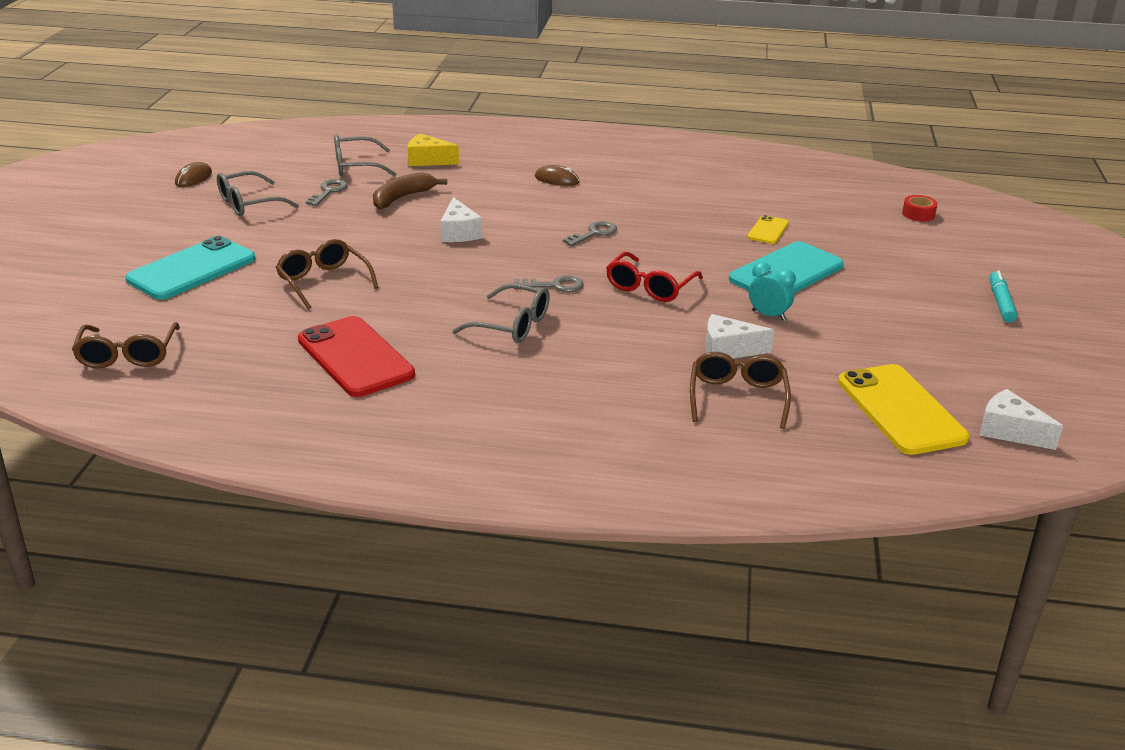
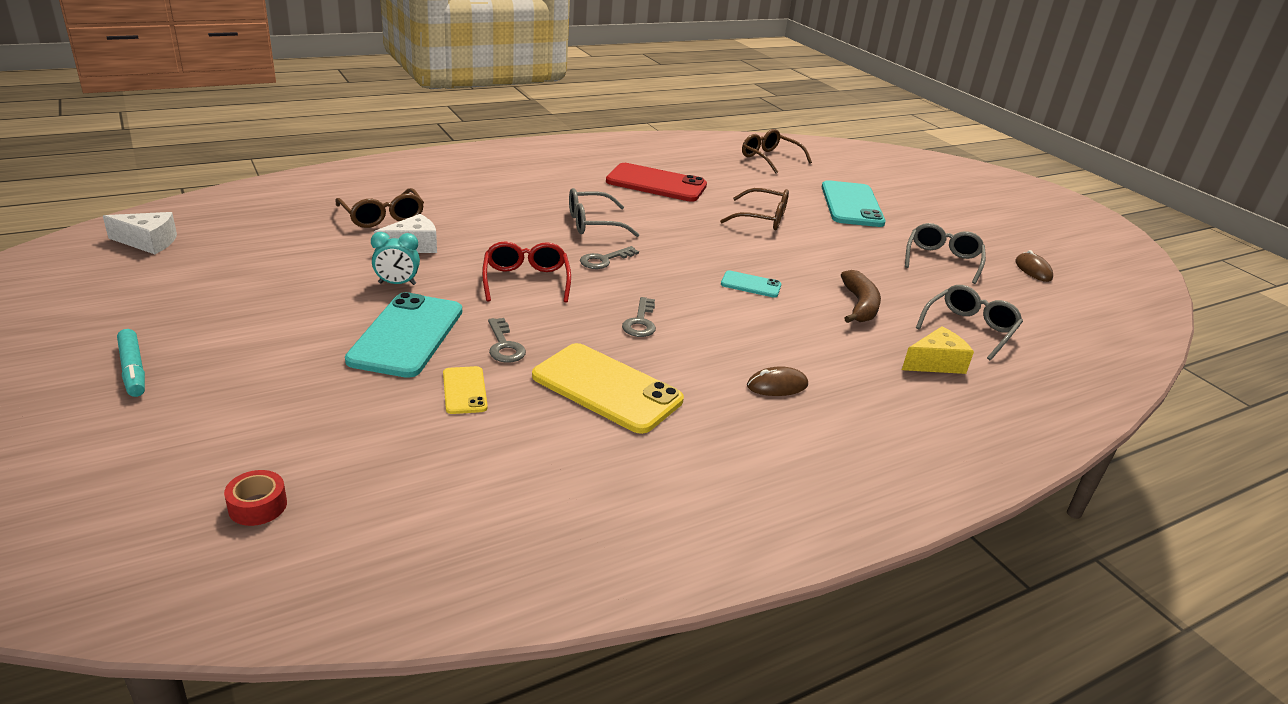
camera: 140 degrees right, 0 degrees up
grey key [306,179,348,206] -> grey key moved to [488,318,526,363]
white cheese [440,197,482,242] -> turquoise phone [721,270,781,298]
yellow phone [838,364,969,455] -> yellow phone moved to [532,343,684,434]

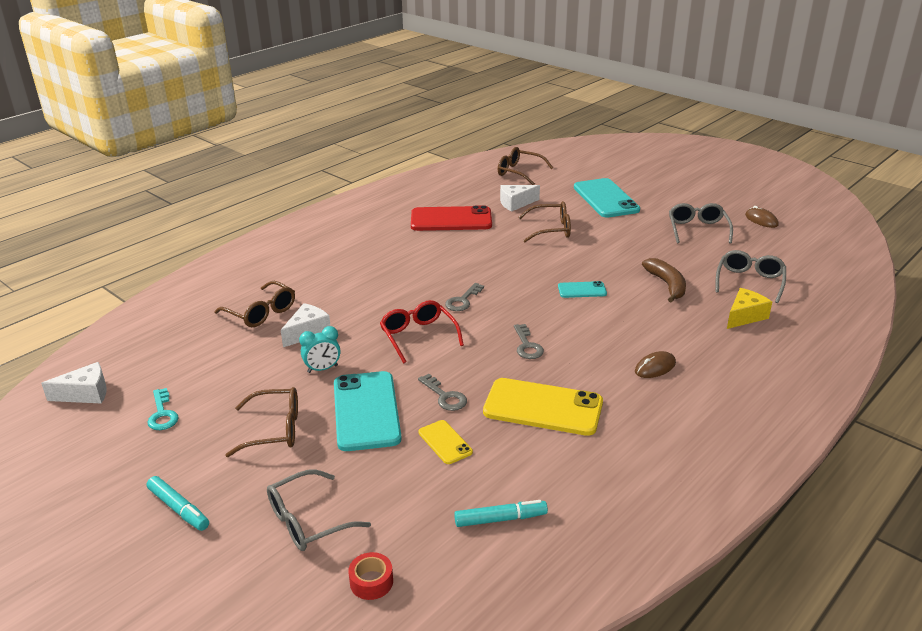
camera: 15 degrees left, 0 degrees up
grey glasses [569,188,640,237] -> grey glasses moved to [267,470,371,551]
none -> turquoise key [147,388,179,430]
none -> brown glasses [225,387,298,457]
none -> turquoise marker [454,500,548,527]
none -> white cheese [500,185,540,212]

